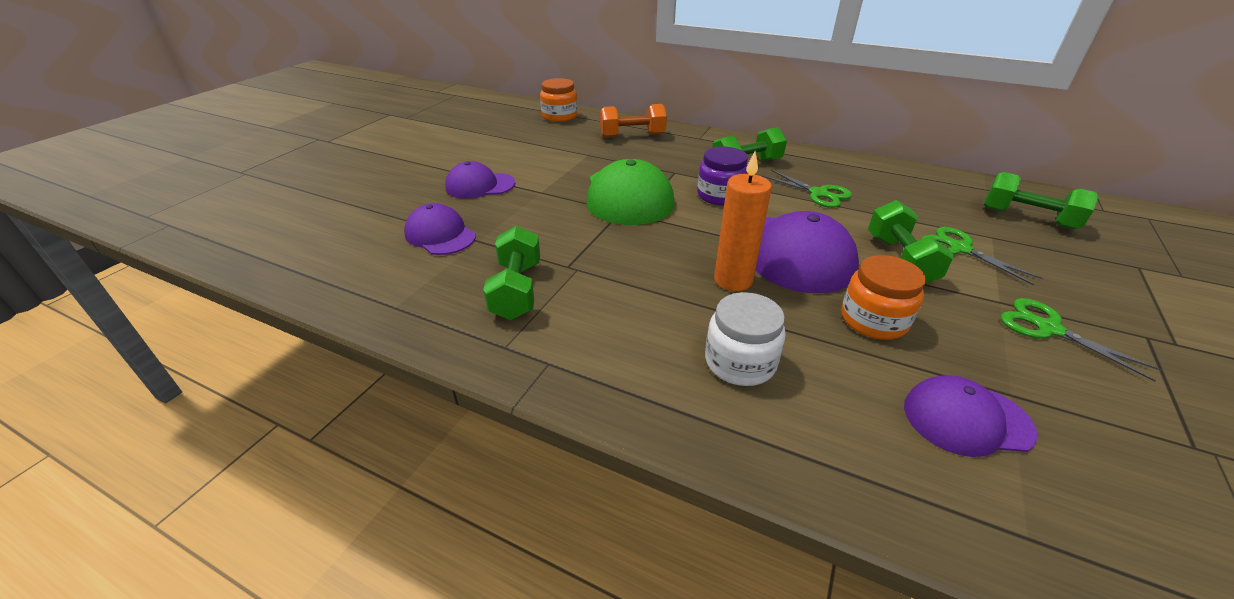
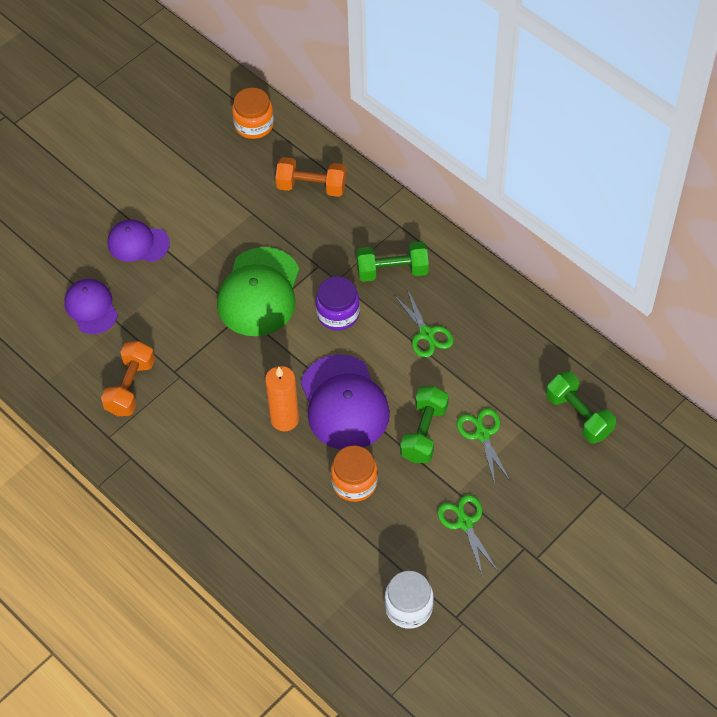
camera: 20 degrees right, 20 degrees up
green dumbbell [483,226,540,320] -> orange dumbbell [101,341,155,416]
white jar [705,292,786,386] -> white jar moved to [385,571,434,629]
purple cap [904,375,1038,457] -> none

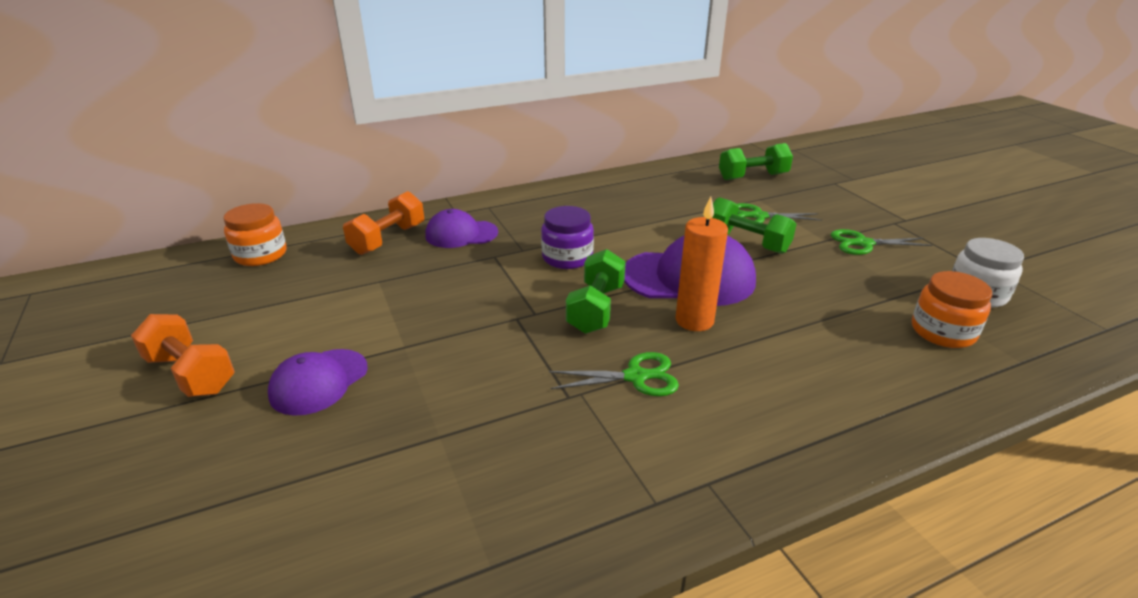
camera: 70 degrees left, 25 degrees down
purple cap [64,279,118,334] -> purple cap moved to [425,209,498,248]
orange dumbbell [101,341,155,416] -> orange dumbbell moved to [131,314,235,397]
green cap [217,247,299,336] -> none
orange jar [331,445,378,502] -> orange jar moved to [912,271,992,348]
green dumbbell [356,241,429,282] -> green dumbbell moved to [566,249,626,334]
green scissors [394,289,454,358] -> green scissors moved to [549,352,679,396]

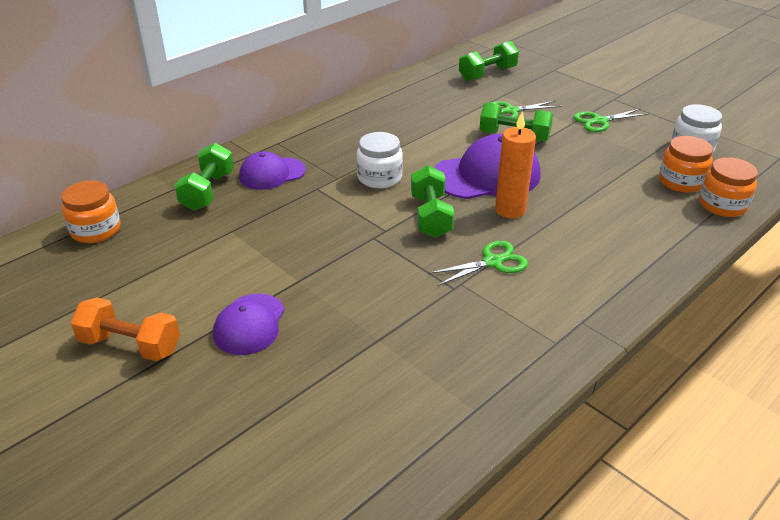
camera: 20 degrees left, 5 degrees up
orange dumbbell [343,191,424,255] -> green dumbbell [174,143,234,211]
purple jar [541,206,594,269] -> white jar [357,132,403,188]
none -> orange jar [699,157,758,217]

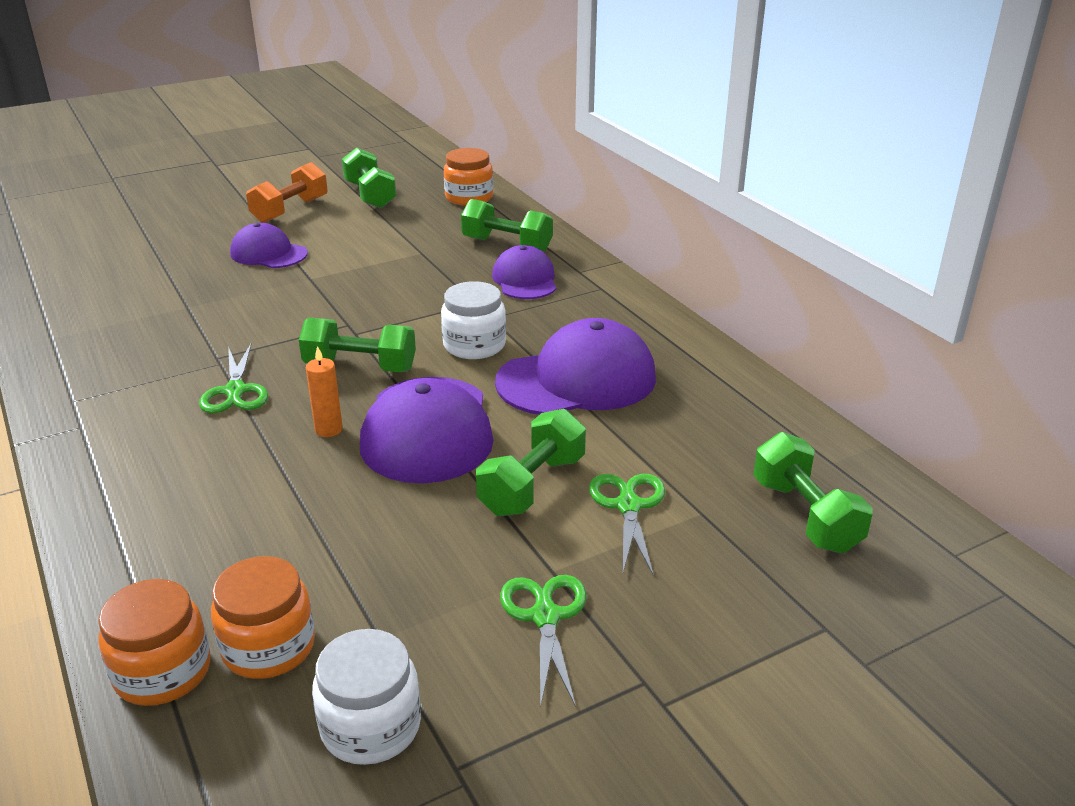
camera: 105 degrees right, 5 degrees down
orange candle [495,112,536,218] -> orange candle [306,346,343,437], size x0.59
none -> green dumbbell [342,148,396,208]
none -> purple cap [495,318,656,415]

